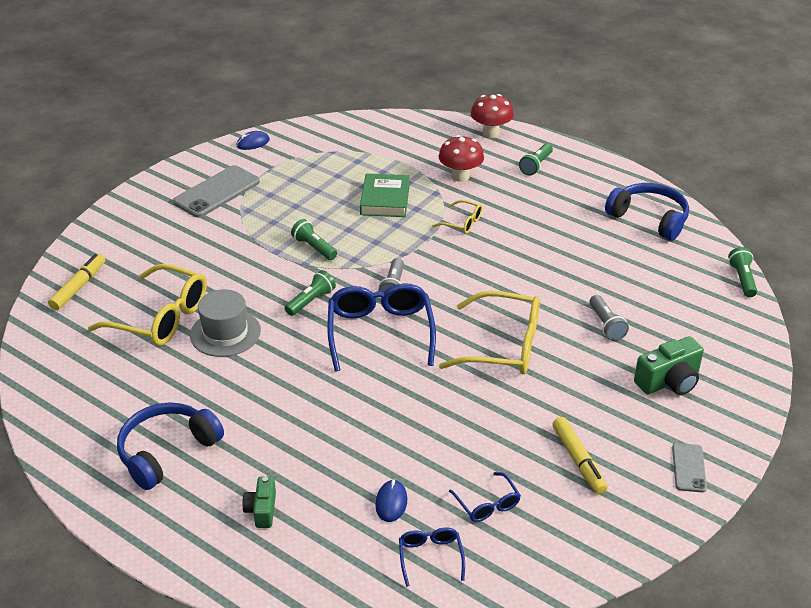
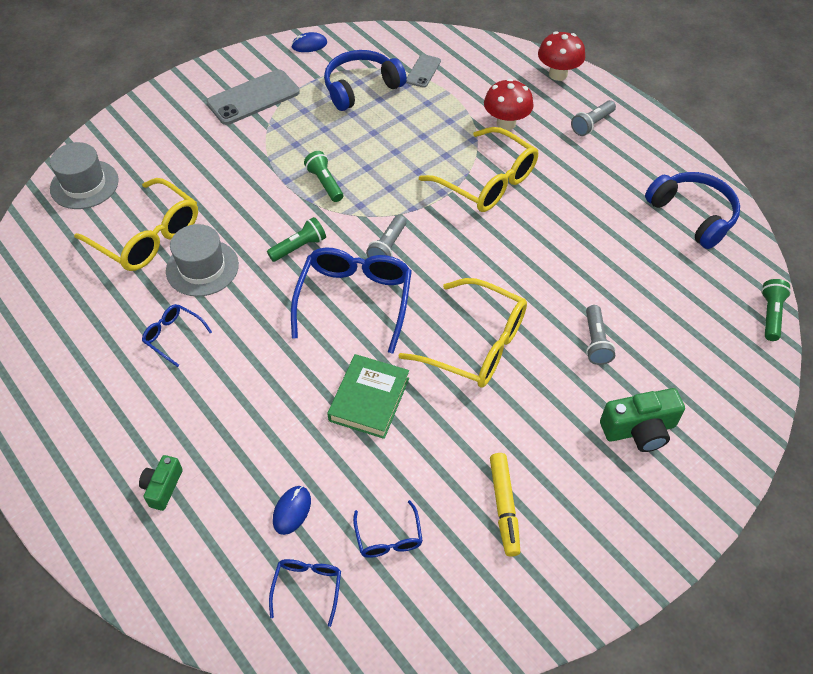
camera: 15 degrees right, 15 degrees up
yellow marker [48,254,105,310] -> grey hat [50,142,119,209]
blue headphones [117,402,224,490] -> blue headphones moved to [324,50,407,111]
green book [360,173,410,217] -> green book moved to [327,354,409,439]
yellow glasses [432,200,482,234] -> yellow glasses [419,127,538,212], size x2.04
green flashlight [519,144,553,176] -> grey flashlight [571,100,616,136]
grey phone [672,443,707,492] -> grey phone moved to [406,54,441,88]
none -> blue glasses [142,304,212,367]

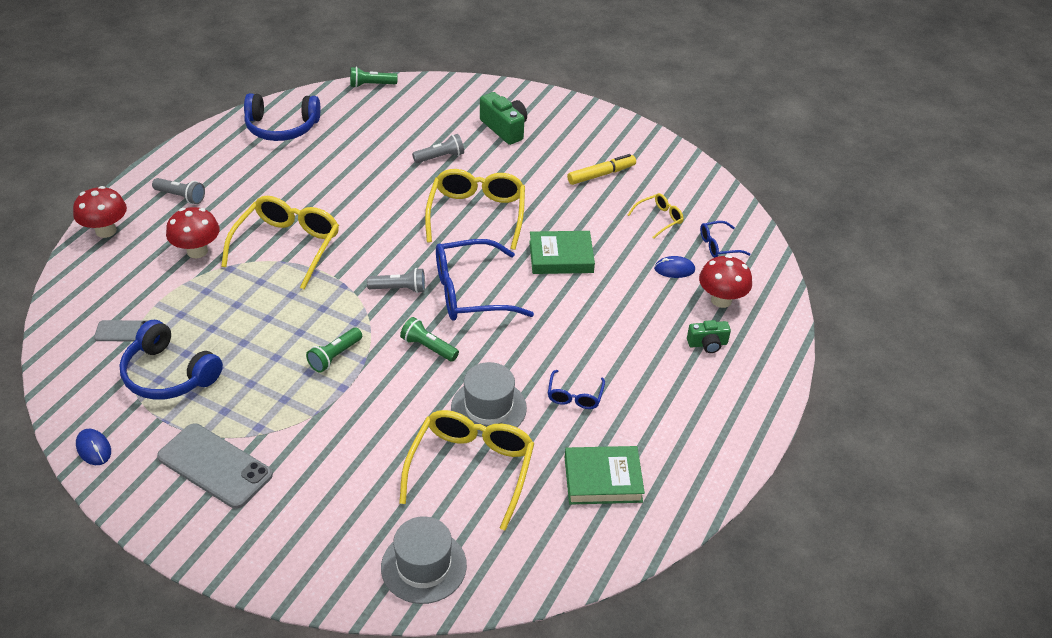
camera: 115 degrees left, 10 degrees down
blue glasses [353,500,423,558] -> yellow glasses [628,193,683,239]
blue headphones [645,172,740,249] -> blue headphones turned 120 degrees counterclockwise [244,93,320,141]
none -> green book [565,446,645,505]
none -> red mushroom [699,255,752,308]

